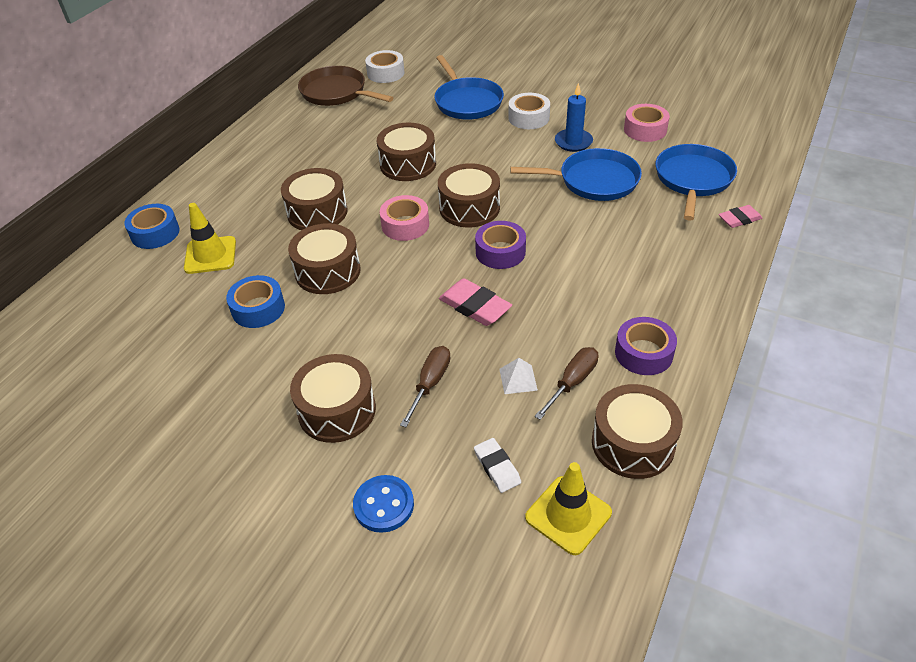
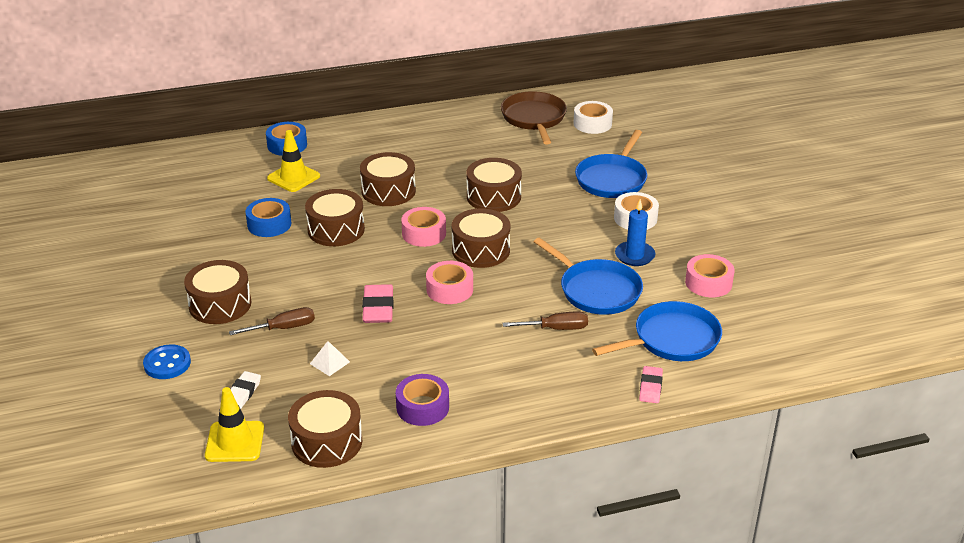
camera: 45 degrees right, 10 degrees down
purple tape [475,221,526,269] -> pink tape [426,261,473,304]
brown screwdriver [535,347,599,420] -> brown screwdriver moved to [502,312,588,330]
pink eraser [719,205,763,228] -> pink eraser turned 75 degrees clockwise [639,366,663,403]

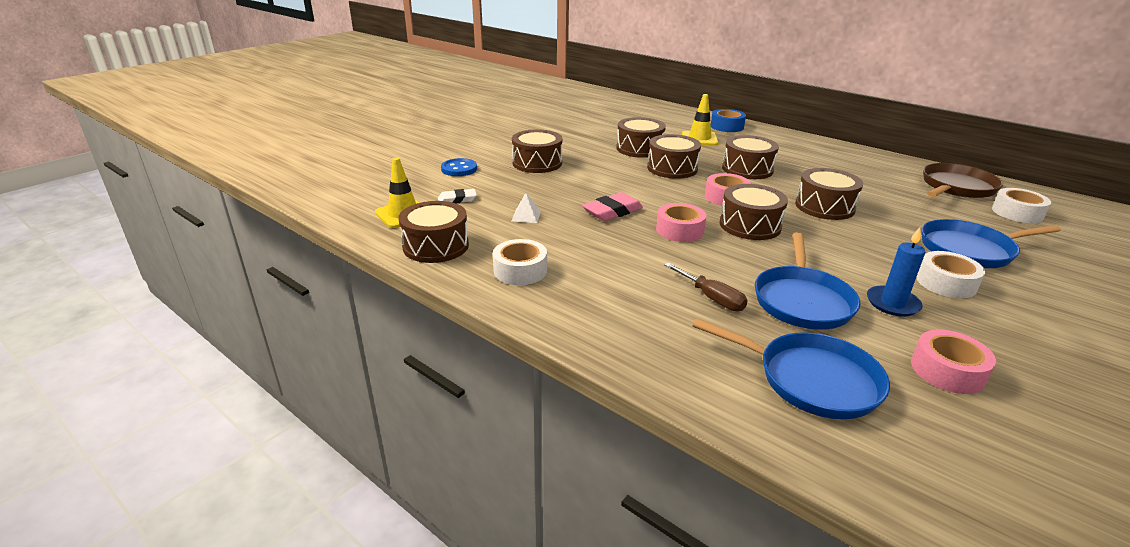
camera: 55 degrees right, 5 degrees down
brown screwdriver [229,307,315,335] -> none
blue tape [245,198,291,237] -> brown drum [616,117,666,158]
purple tape [396,374,449,426] -> white tape [493,239,547,285]
pink eraser [639,366,663,403] -> none

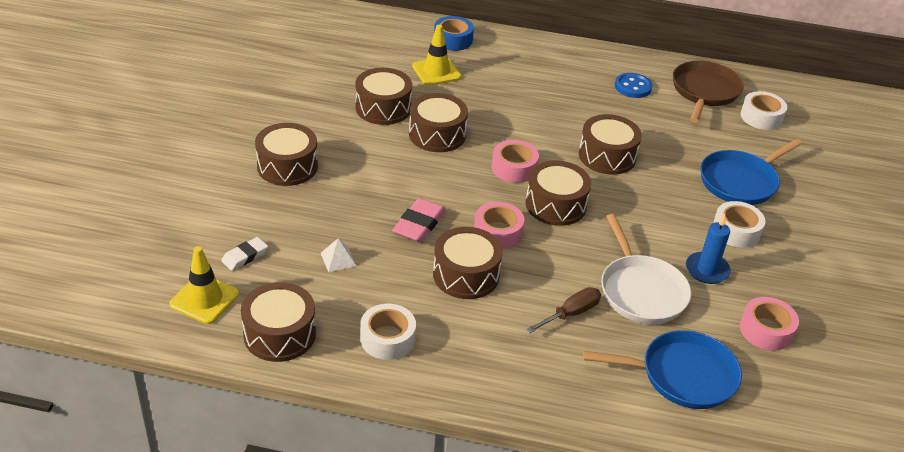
camera: 30 degrees left, 10 degrees up
blue button [441,158,477,176] -> blue button moved to [615,73,652,98]
brown screwdriver [664,263,748,311] -> brown screwdriver turned 60 degrees counterclockwise [526,287,601,333]
brown drum [722,135,779,179] -> brown drum moved to [433,227,503,299]
blue pan [755,232,860,330] -> white pan [601,214,691,324]

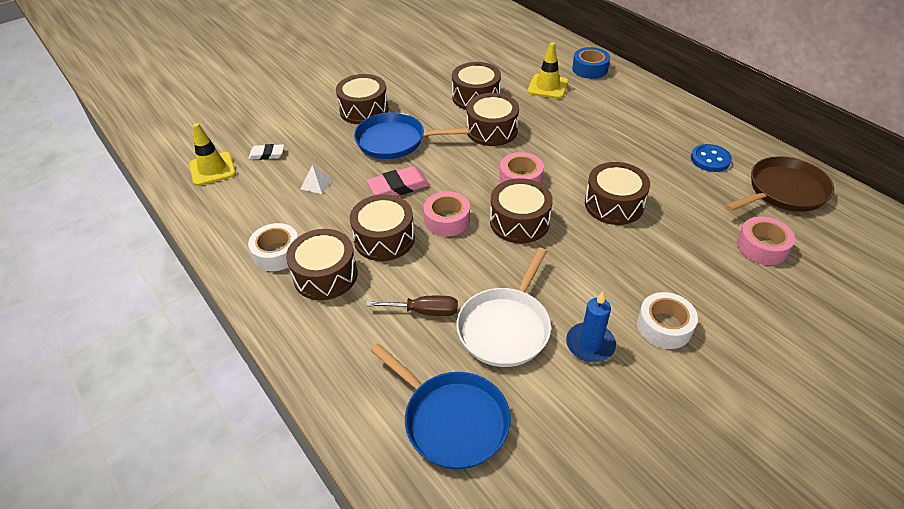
camera: 45 degrees right, 5 degrees up
brown drum [241,282,316,362] -> brown drum moved to [286,229,358,300]
blue pan [700,139,802,205] -> blue pan moved to [354,112,469,159]
pink tape [740,297,799,351] -> pink tape moved to [737,217,795,265]
white tape [741,91,787,130] -> none

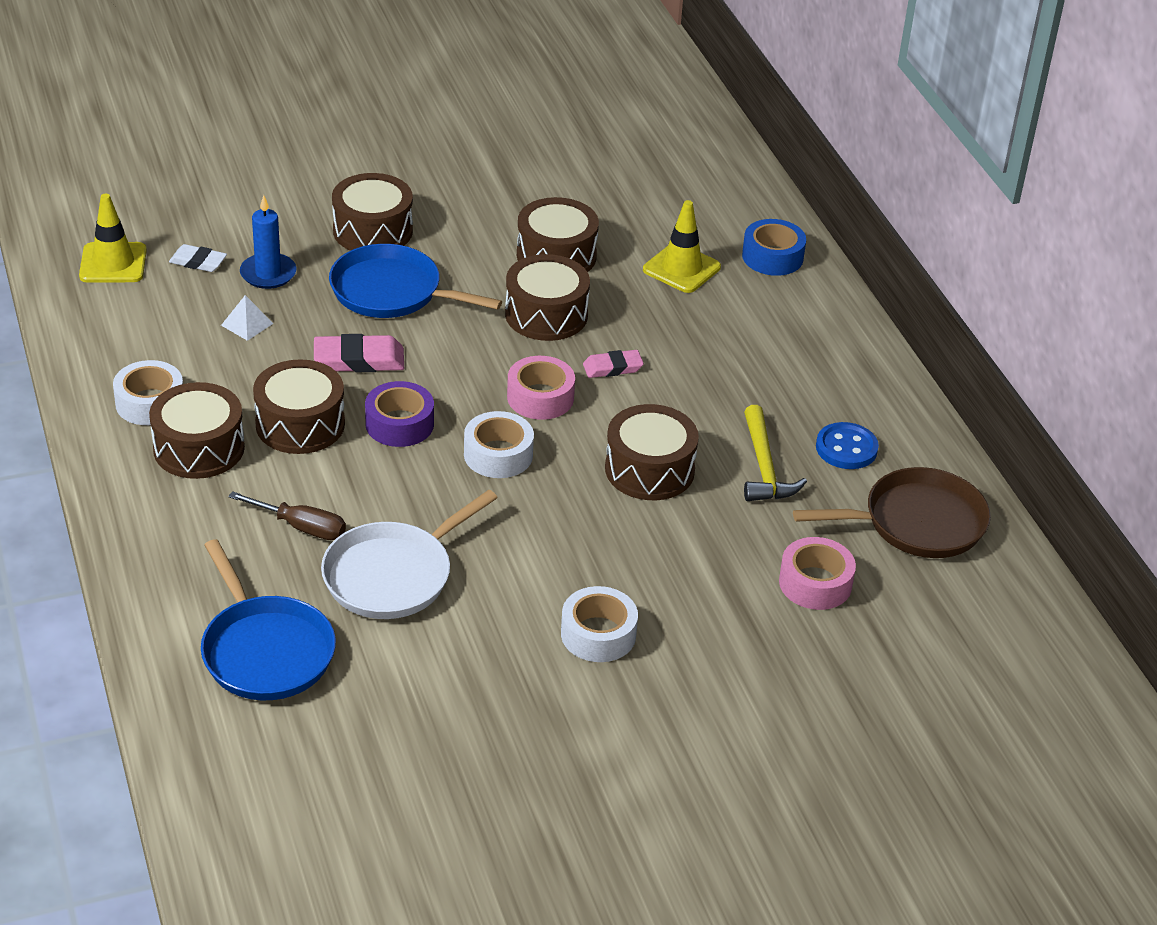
camera: 15 degrees right, 5 degrees down
pink tape [424,191,470,236] -> purple tape [365,381,434,447]
brown drum [490,178,553,243] -> white tape [464,411,534,478]
blue candle [566,291,616,362] -> blue candle moved to [240,195,296,289]
none -> pink eraser [583,350,644,378]
none -> yellow hammer [744,405,807,501]

